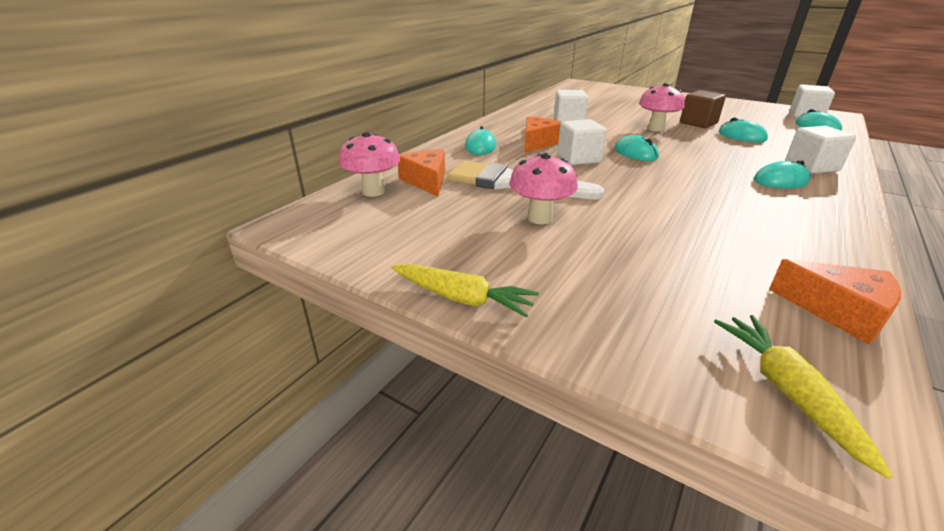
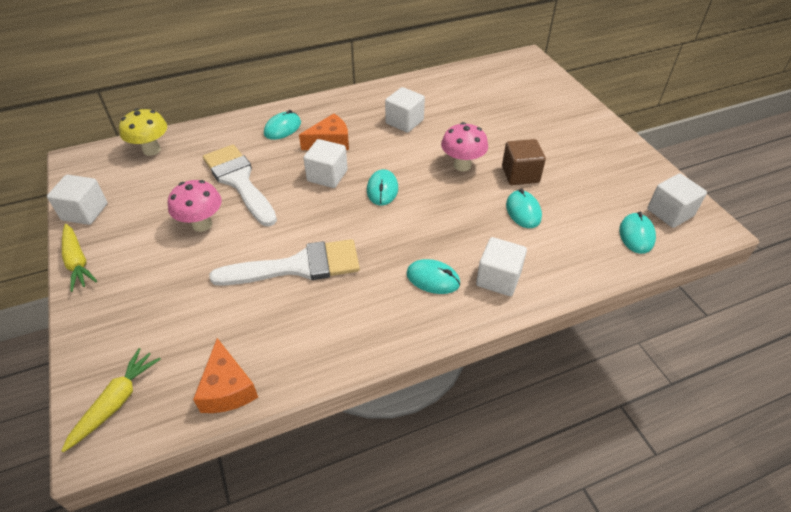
camera: 35 degrees right, 15 degrees up
pink mushroom [339,132,400,197] -> yellow mushroom [119,108,167,156]
orange cheese [398,150,445,197] -> none
none -> white cube [47,175,108,225]
none -> white brush [210,239,360,286]

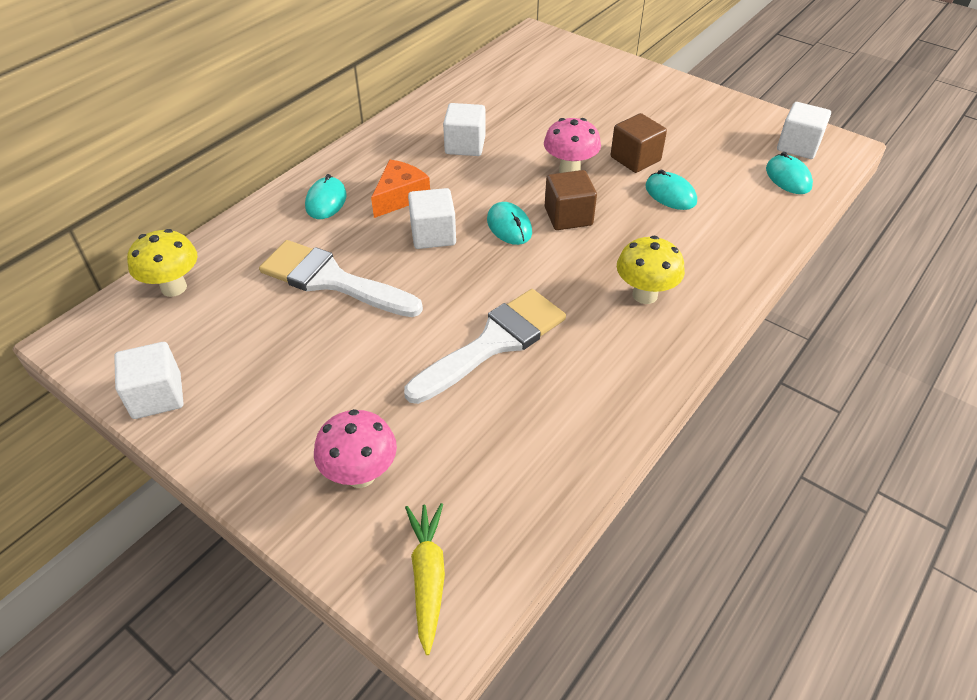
camera: 30 degrees left, 0 degrees up
yellow carrot [62,224,97,292] -> none
pink mushroom [168,180,222,232] -> pink mushroom moved to [314,409,397,488]
orange cheese [193,338,258,413] -> none
turquoise mouse [406,259,460,294] -> yellow mushroom [617,236,685,304]
white cube [476,237,527,296] -> none
none -> brown cube [545,170,597,230]

